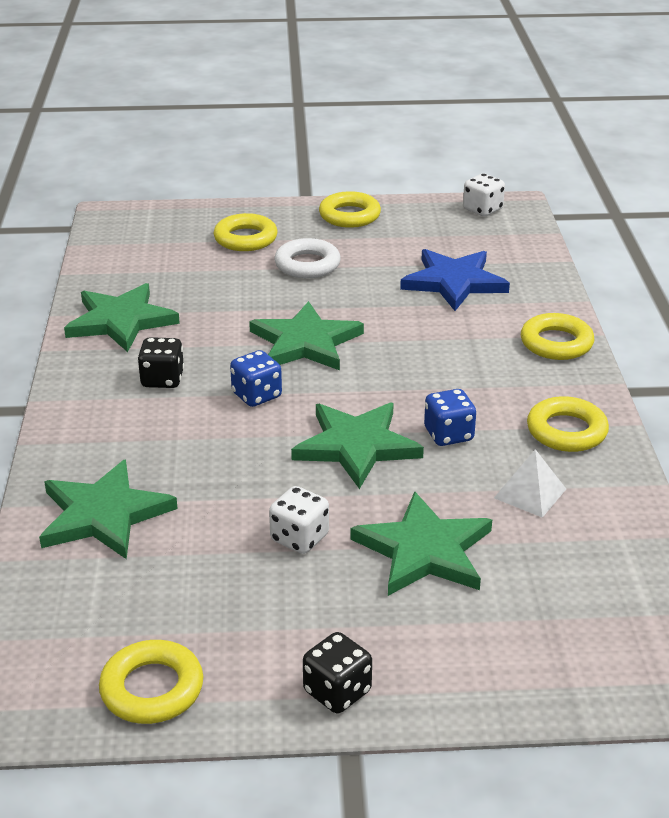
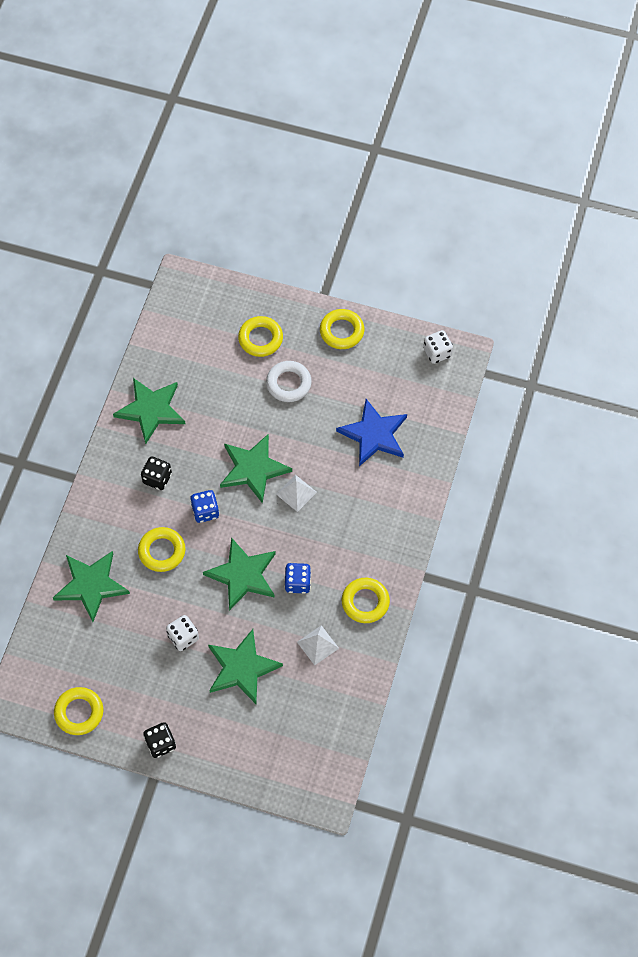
camera: 20 degrees right, 30 degrees up
yellow ring [521,313,594,360] -> yellow ring moved to [138,527,186,572]
none -> white pyramid [276,475,317,512]

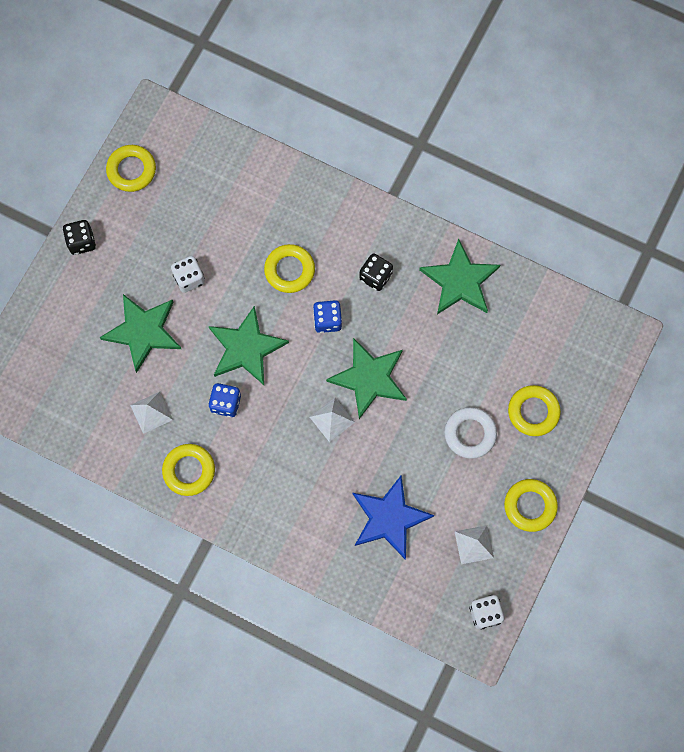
camera: 100 degrees right, 10 degrees up
green star [53,551,130,622] -> none
none -> white pyramid [454,525,494,564]

